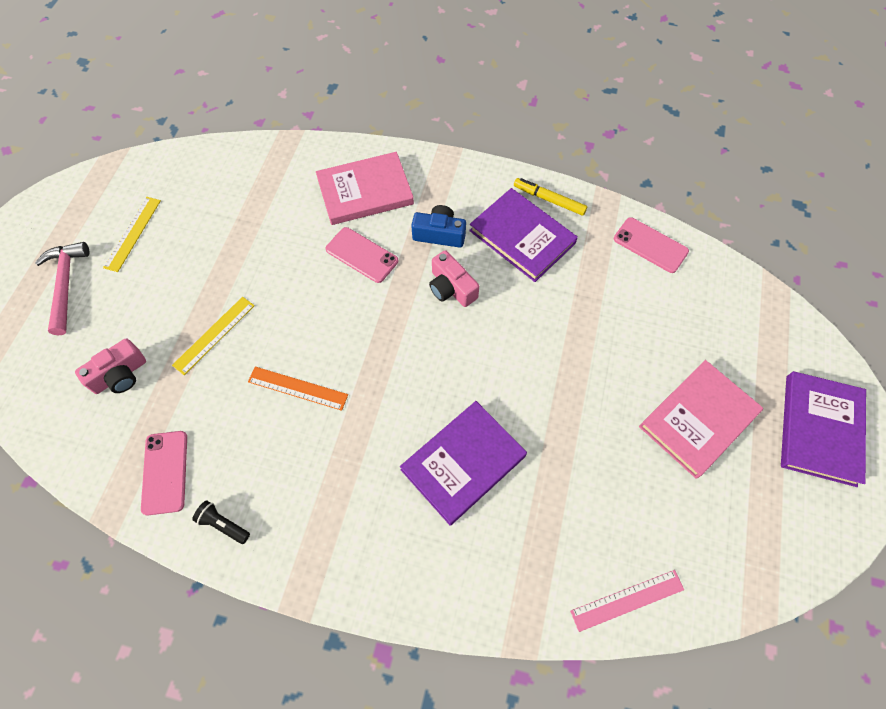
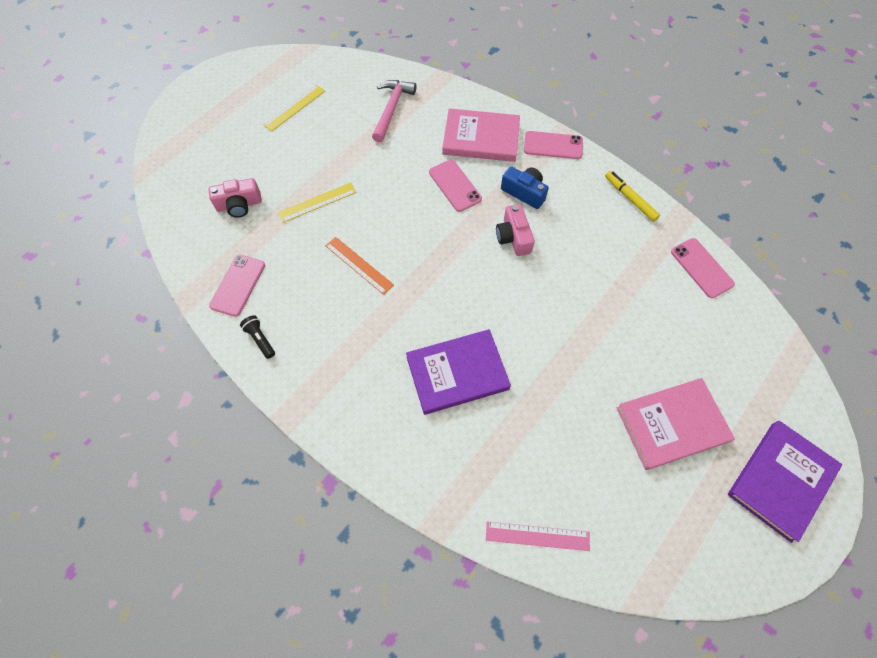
camera: 25 degrees right, 0 degrees up
pink hammer [35,242,89,335] -> pink hammer moved to [372,80,416,142]
purple book [469,188,578,282] -> none
none -> pink phone [524,131,583,159]

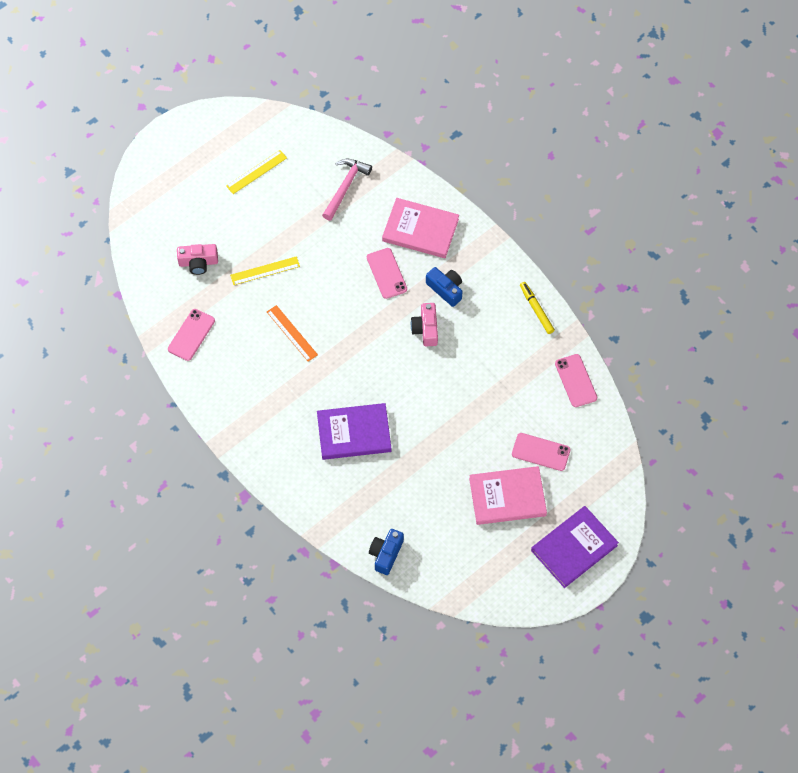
camera: 10 degrees right, 0 degrees up
black flashlight [240,315,275,359] -> none
pink ruler [486,521,590,551] -> blue camera [369,529,404,575]
pink phone [524,131,583,159] -> pink phone moved to [512,433,570,471]

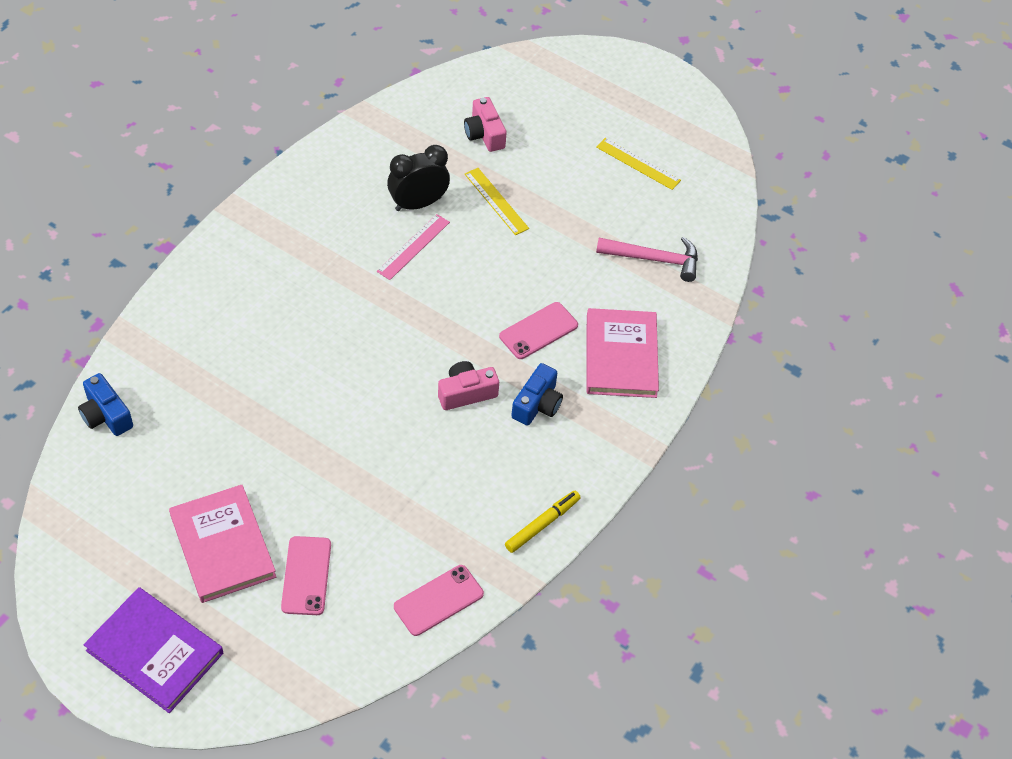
camera: 70 degrees right, 10 degrees down
pink phone [168,309,215,361] -> none
orange ruler [267,305,318,362] -> pink ruler [377,214,450,280]
purple book [317,403,391,460] -> none
blue camera [369,529,404,575] -> blue camera turned 135 degrees counterclockwise [78,373,133,436]
none -> black clock [387,145,450,211]

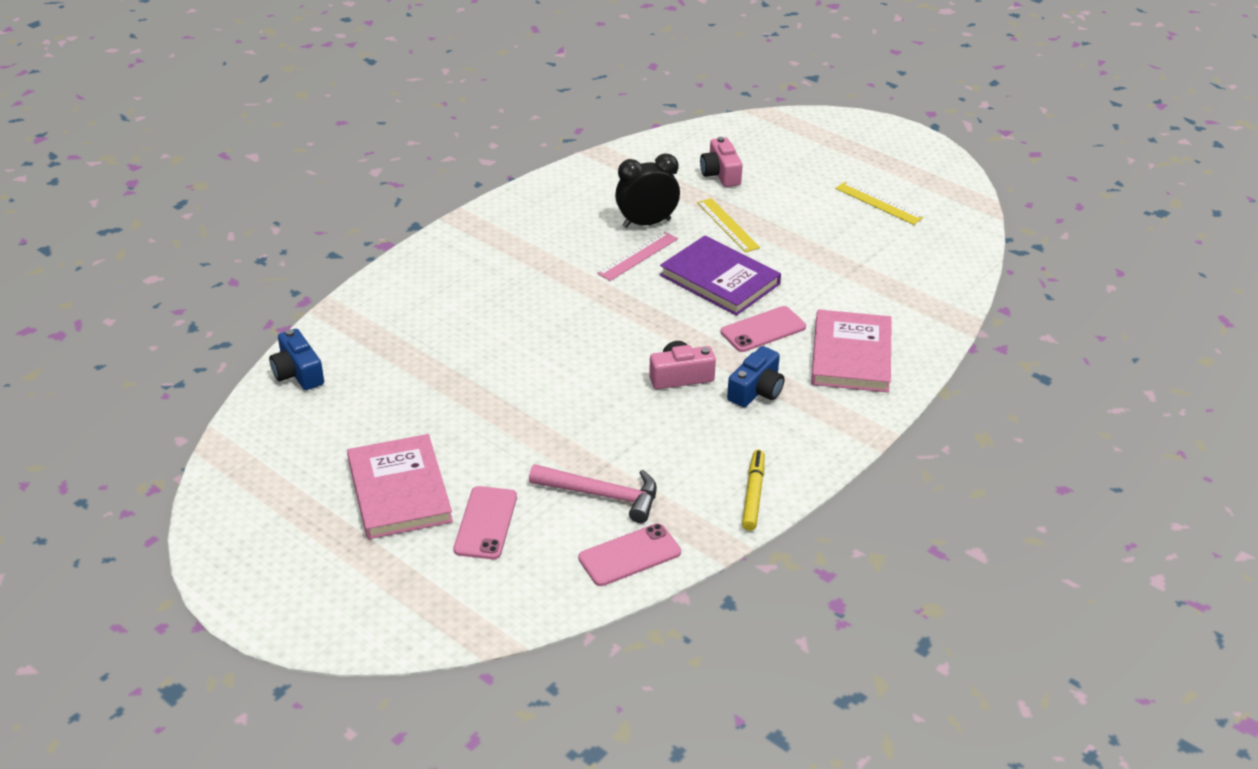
camera: 10 degrees right, 15 degrees down
purple book [84,587,223,713] -> purple book moved to [660,236,781,316]
yellow marker [505,491,581,553] -> yellow marker turned 45 degrees counterclockwise [742,450,765,531]
pink hammer [596,237,698,282] -> pink hammer moved to [529,464,657,523]

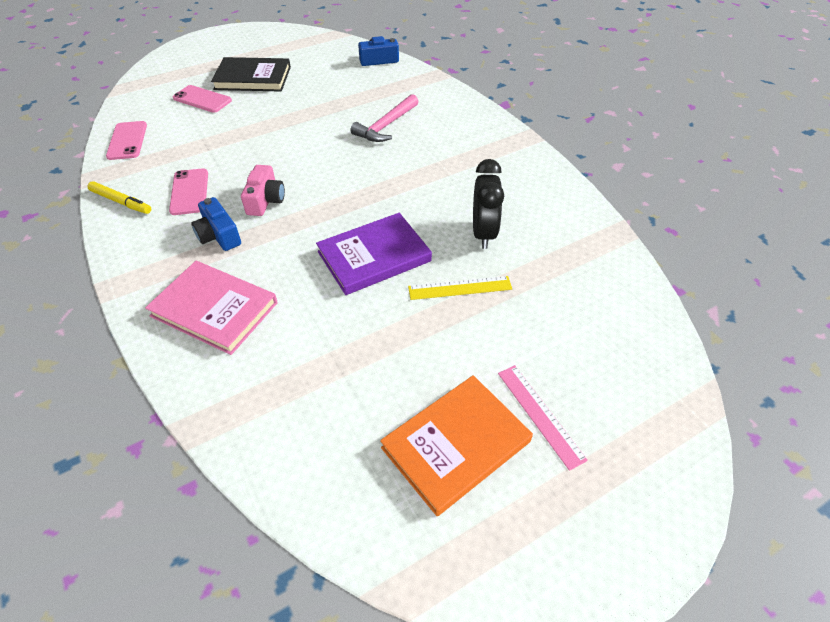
camera: 110 degrees right, 10 degrees up
pink book [347,434,453,539] -> black book [211,57,291,92]
pink hammer [529,464,657,523] -> pink hammer moved to [351,94,418,142]
pink ruler [597,232,678,281] -> pink ruler moved to [498,365,588,471]
pink camera [700,137,742,187] -> none
pink phone [721,306,806,352] -> pink phone moved to [169,168,208,215]
yellow ruler [835,182,923,225] -> orange book [380,375,533,516]

